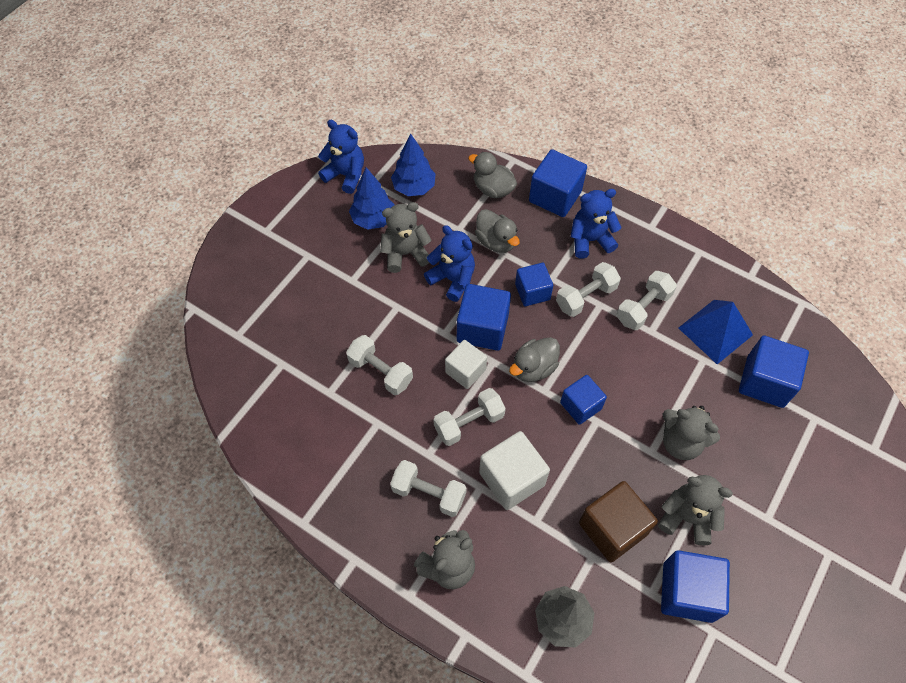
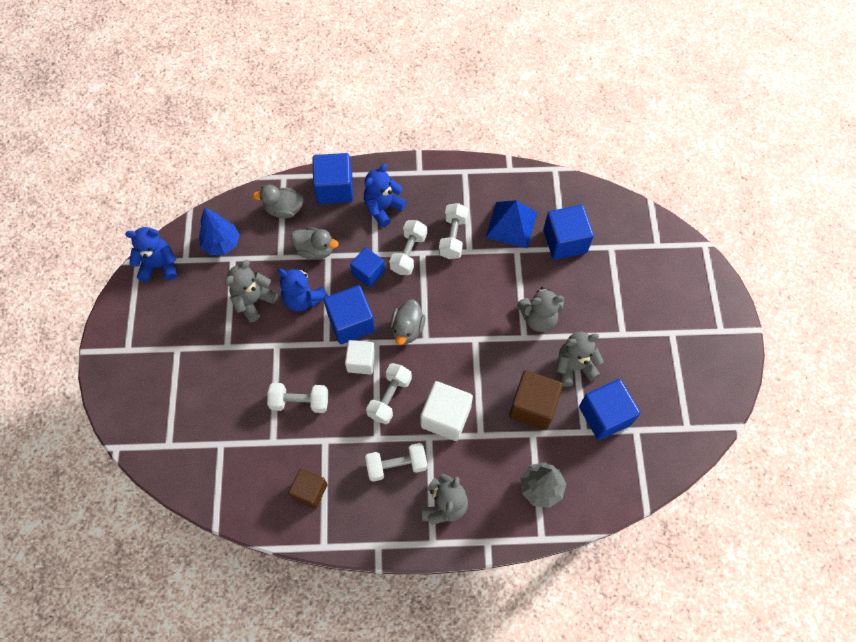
camera: 35 degrees left, 5 degrees up
blue tree [349,167,394,230] -> none
blue teddy bear [424,225,475,302] -> blue teddy bear turned 150 degrees counterclockwise [278,268,328,312]
blue cube [560,375,607,425] -> none
none -> brown cube [288,469,327,509]

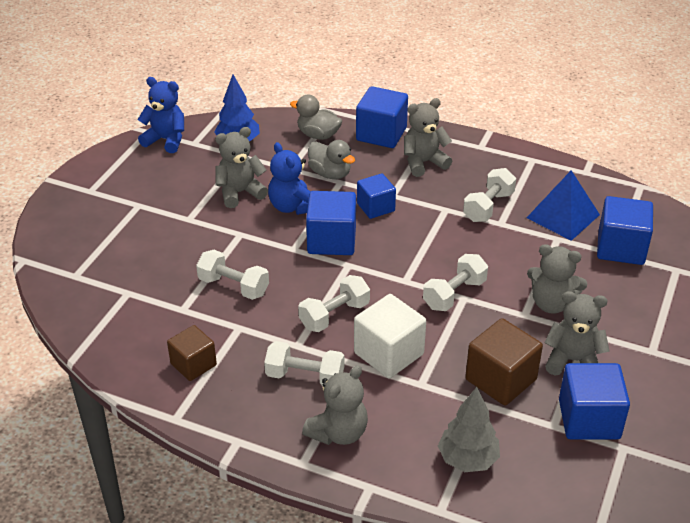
camera: 25 degrees right, 25 degrees down
white cube [345,340,375,375] -> none
blue teddy bear [364,164,407,227] -> grey teddy bear [404,98,452,177]
white dumbbell [389,220,427,275] -> white dumbbell moved to [423,254,488,311]
grey duck [390,299,425,345] -> none

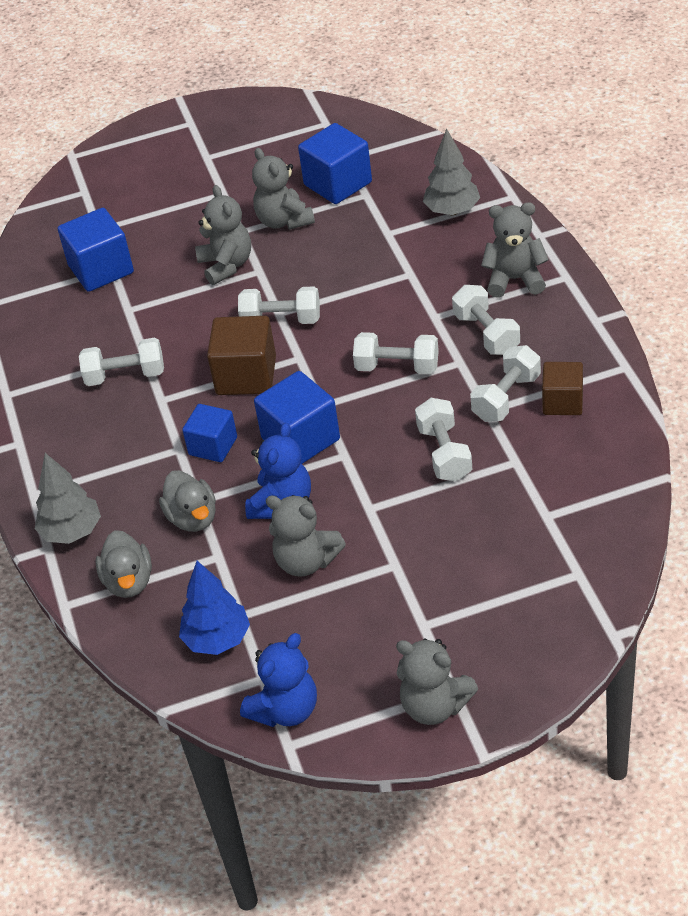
camera: 125 degrees left, 5 degrees up
blue teddy bear [137,77,184,153] -> blue teddy bear turned 120 degrees counterclockwise [240,633,317,727]
grey duck [308,140,355,179] -> grey duck turned 150 degrees clockwise [159,470,216,532]
white cube [354,294,426,378] -> none
blue cube [356,86,408,148] -> grey tree [35,453,101,544]
grey teddy bear [404,98,452,177] -> grey teddy bear moved to [396,639,478,725]
brown cube [465,318,543,406] -> brown cube moved to [207,316,276,395]
blue pyramid [527,170,600,241] -> none
none -> white dumbbell [470,345,541,422]

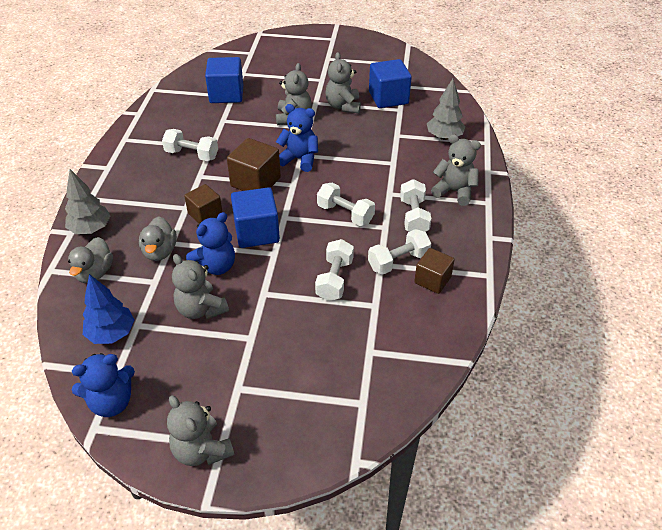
camera: 20 degrees right, 0 degrees up
blue cube [182,404,237,462] -> brown cube [184,184,222,223]
white dumbbell [238,286,320,324] -> blue teddy bear [276,104,318,172]

